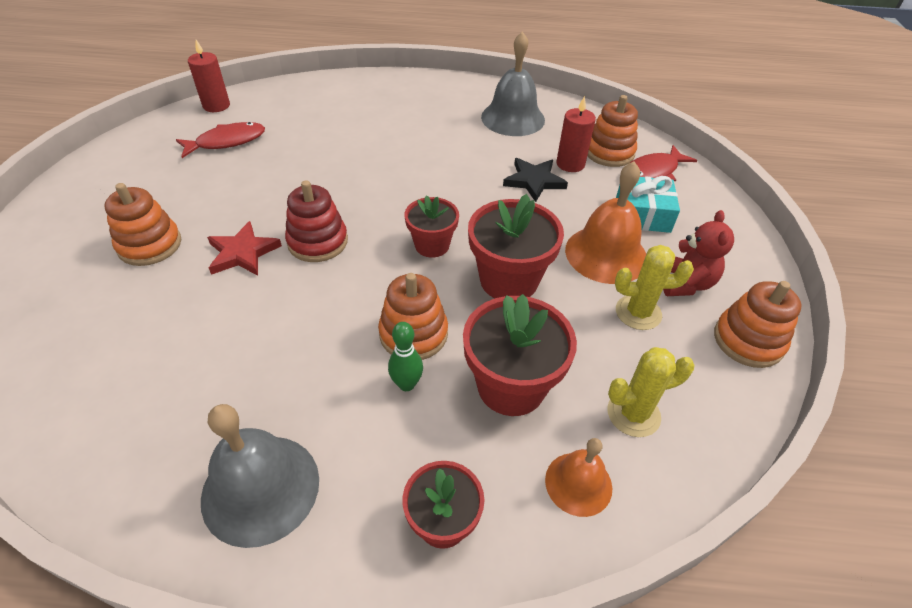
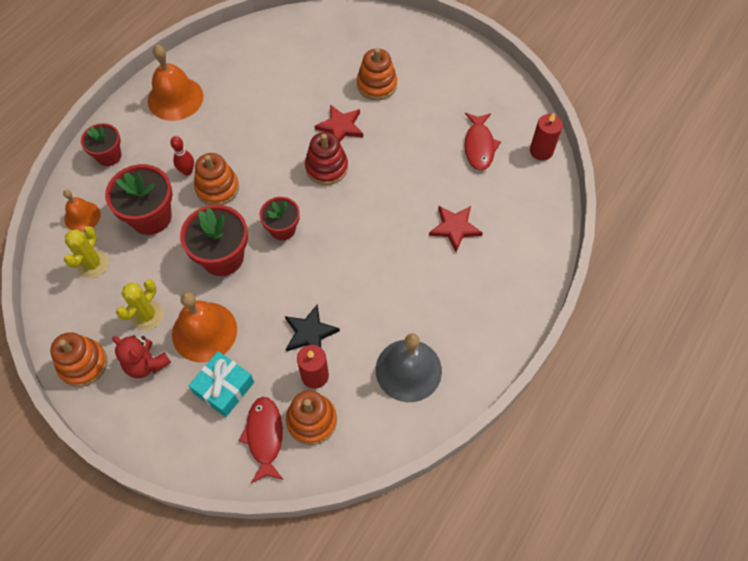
camera: 120 degrees right, 15 degrees up
grey bell [201,404,319,548] -> orange bell [148,45,203,121]
green bowling pin [388,322,423,391] -> red bowling pin [170,136,194,176]
none -> red star [429,206,483,252]

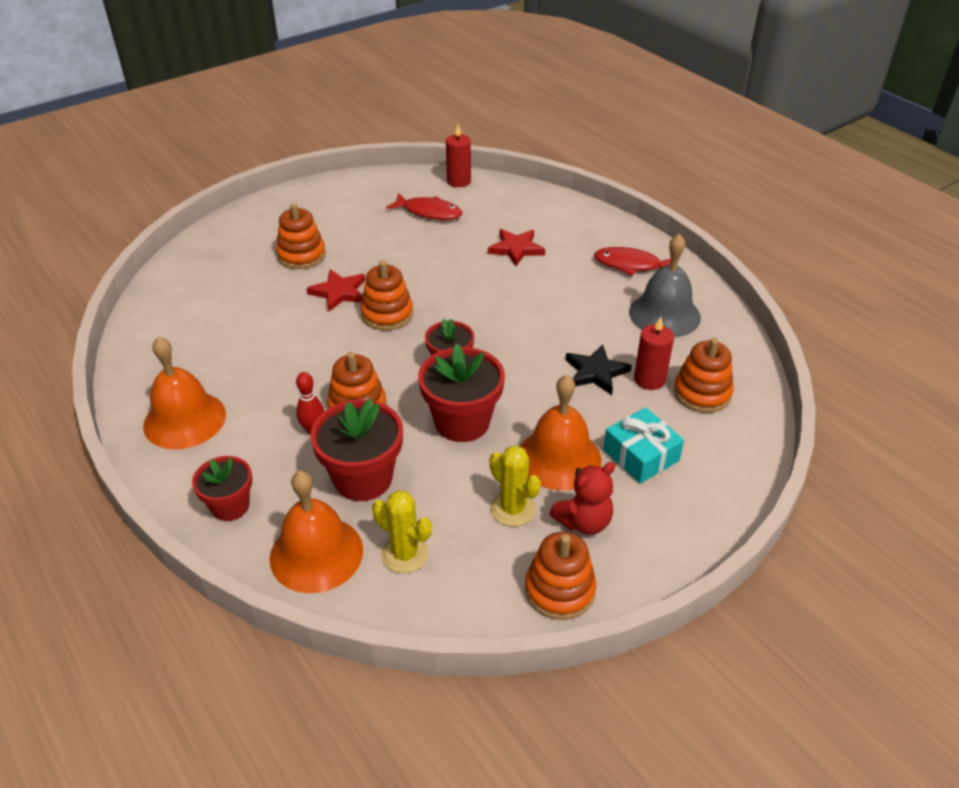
camera: 70 degrees left, 20 degrees down
orange bell [63,190,100,232] -> orange bell [270,471,363,593], size x1.69
red fish [239,397,284,483] -> red fish moved to [594,247,671,276]
red stacking toy [305,132,348,185] -> orange stacking toy [360,261,413,330]

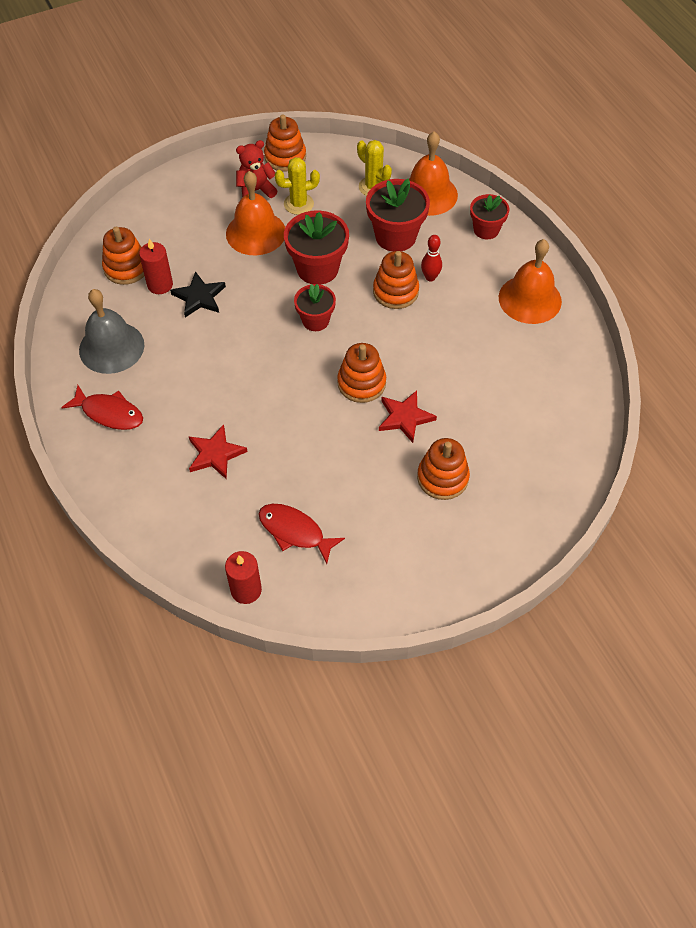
camera: 170 degrees left, 15 degrees up
yellow cactus [490,445,541,526] -> yellow cactus turned 75 degrees counterclockwise [275,157,320,215]
turquoise gift [603,408,684,483] -> none

